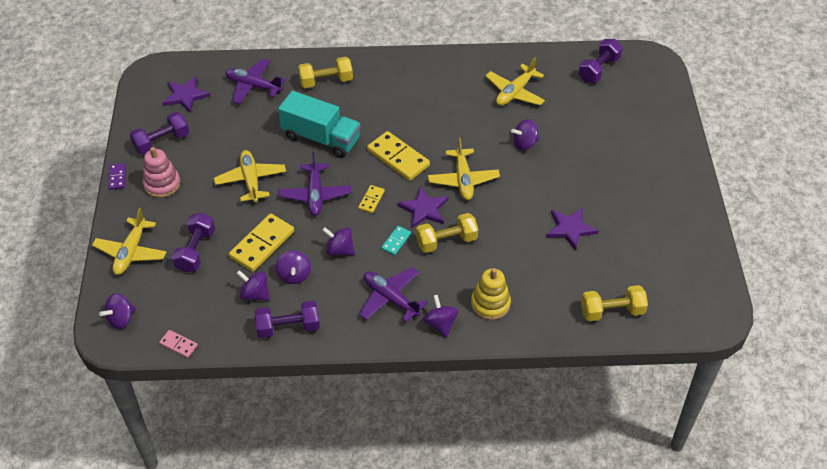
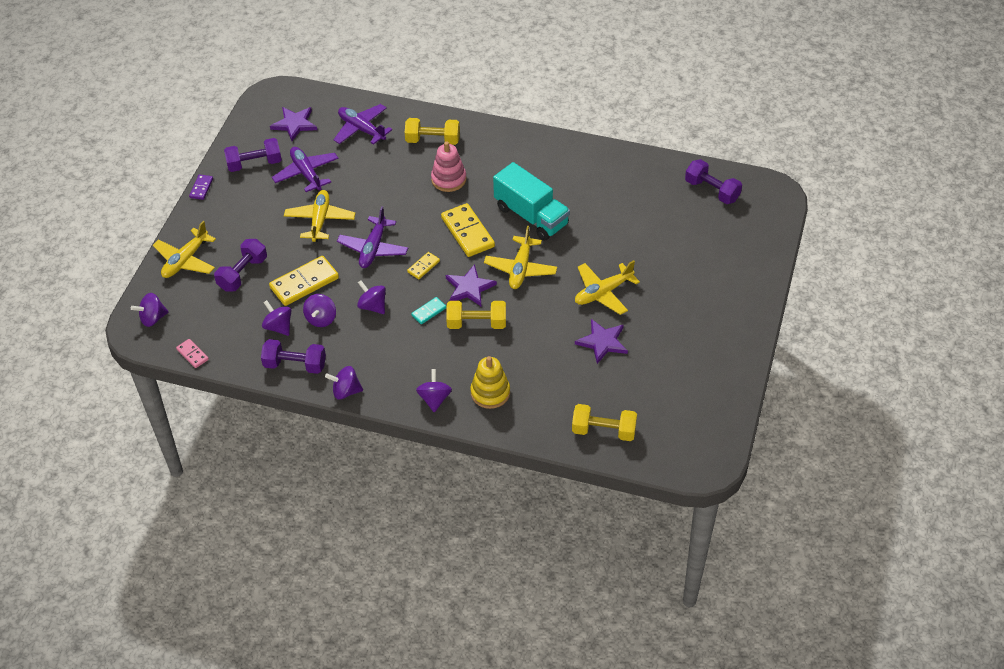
camera: 20 degrees right, 0 degrees up
pink stacking toy [143,147,180,198] -> pink stacking toy moved to [431,141,466,192]
turquoise truck [278,91,361,158] -> turquoise truck moved to [493,162,570,240]
purple plane [359,267,427,323] -> purple plane moved to [272,147,339,192]
yellow plane [485,57,545,106] -> yellow plane moved to [575,260,640,315]
purple spinning top [511,119,539,150] -> purple spinning top moved to [325,366,363,399]
purple dumbbell [578,39,623,83] -> purple dumbbell turned 75 degrees clockwise [685,159,742,204]

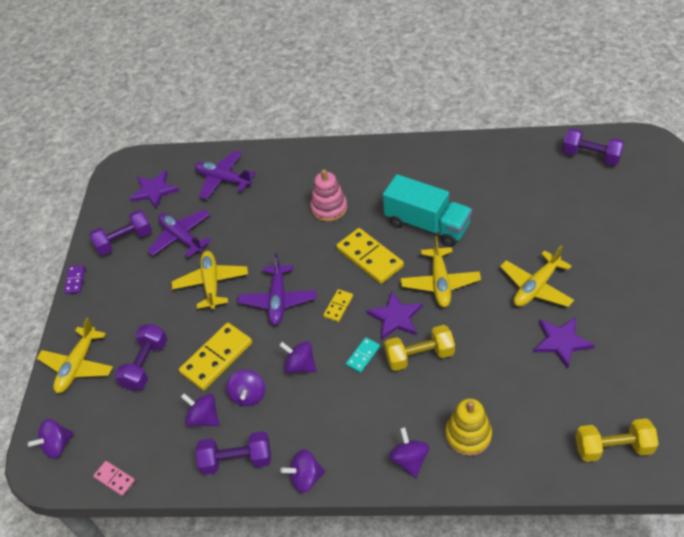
camera: 10 degrees left, 0 degrees up
yellow dumbbell [405,118,460,145] -> none

